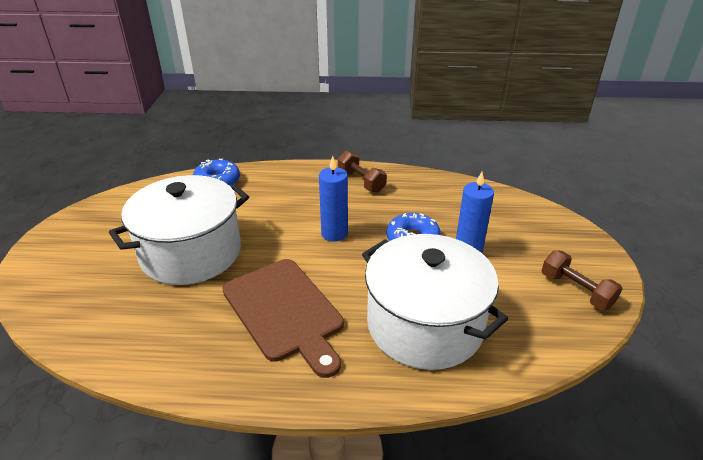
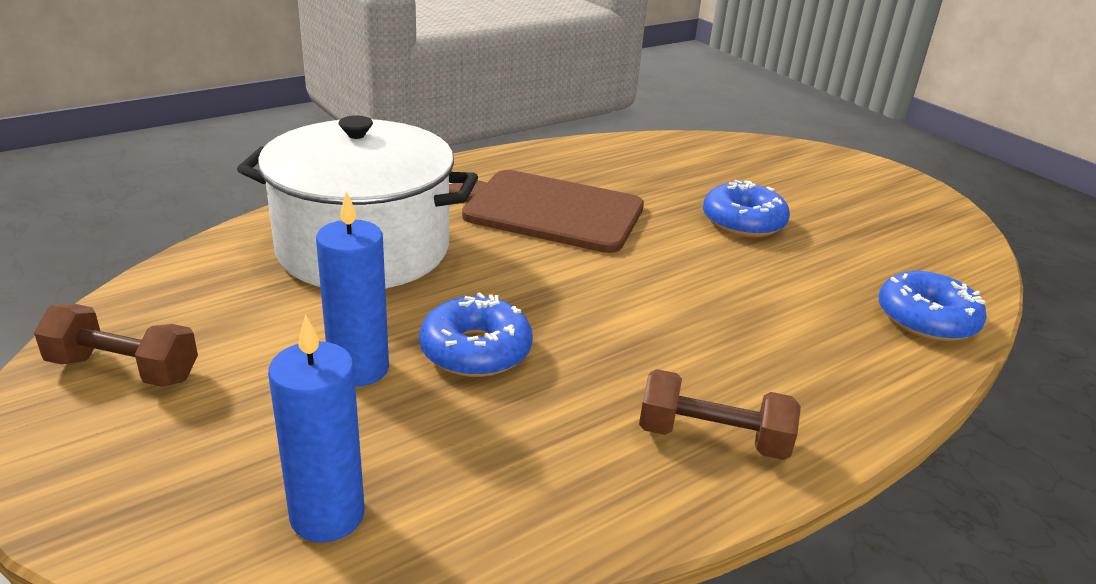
camera: 140 degrees right, 5 degrees down
white pot [109,175,249,285] -> blue donut [703,180,790,237]
blue candle [319,156,348,242] -> blue candle moved to [268,314,365,542]

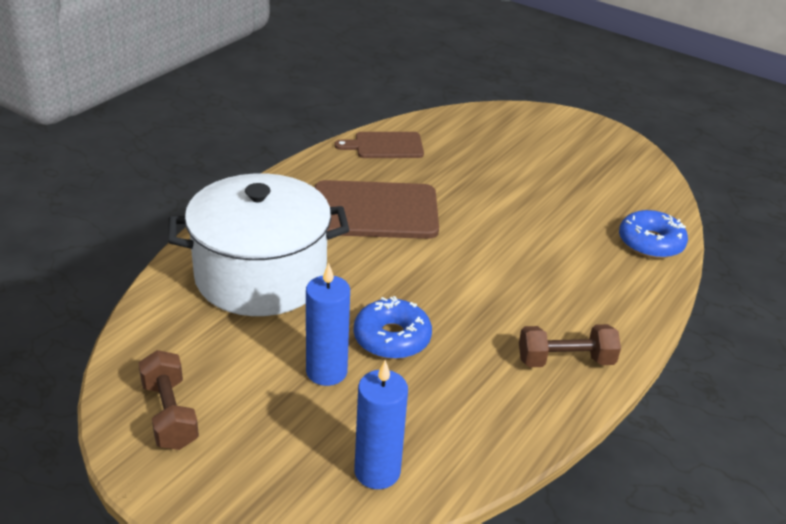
camera: 20 degrees left, 5 degrees up
brown dumbbell [34,304,198,387] -> brown dumbbell turned 75 degrees clockwise [138,350,199,450]
blue donut [703,180,790,237] -> none
none -> brown cutting board [334,132,424,158]

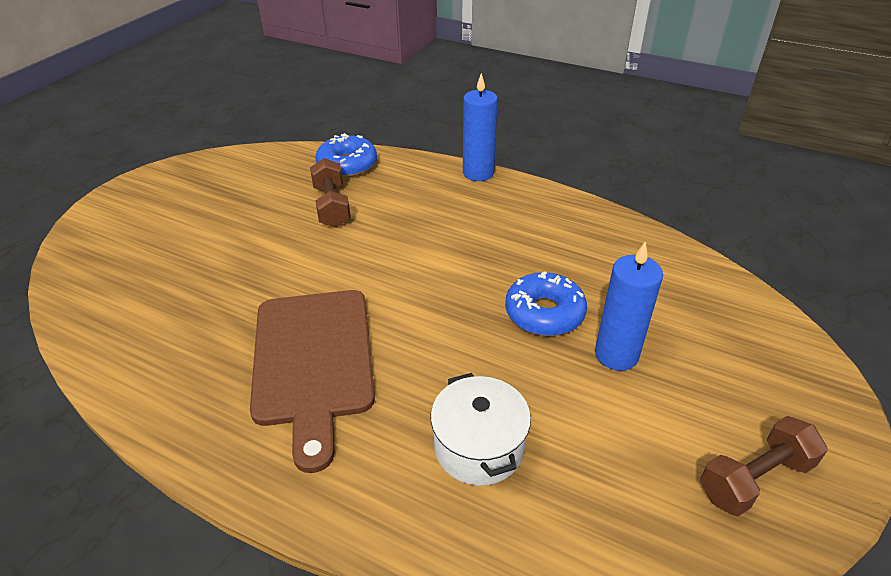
camera: 95 degrees left, 5 degrees up
white pot [168,173,349,316] -> white pot [431,373,531,486], size x0.51
brown cutting board [334,132,424,158] -> none
blue candle [354,360,408,489] -> blue candle moved to [463,73,498,181]
brown dumbbell [519,324,621,367] -> brown dumbbell moved to [310,158,351,227]

